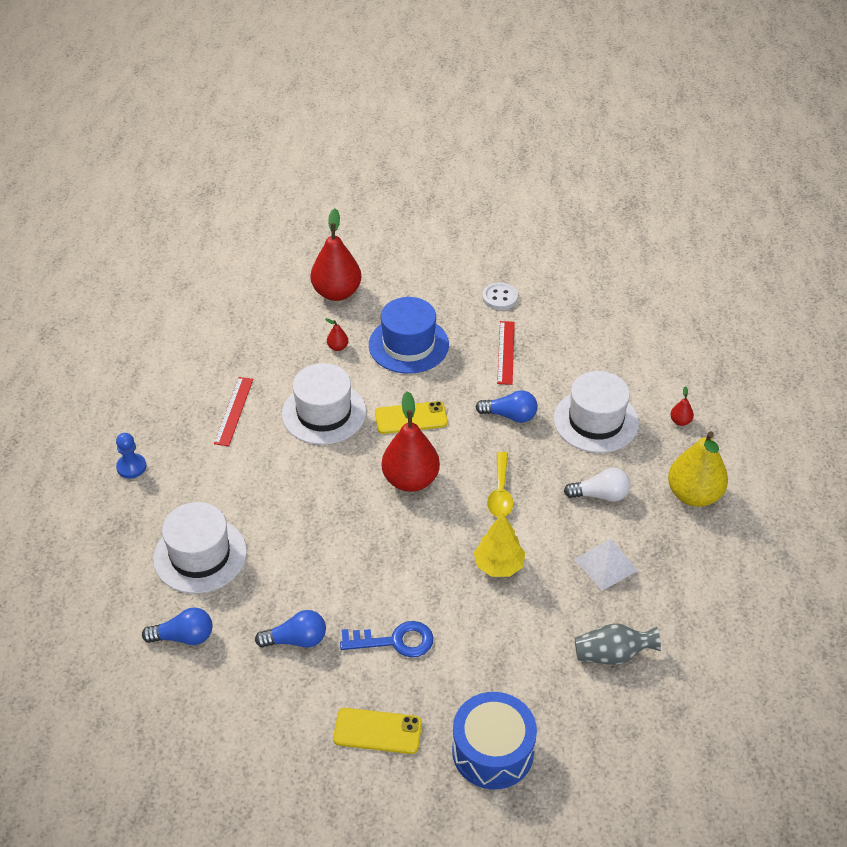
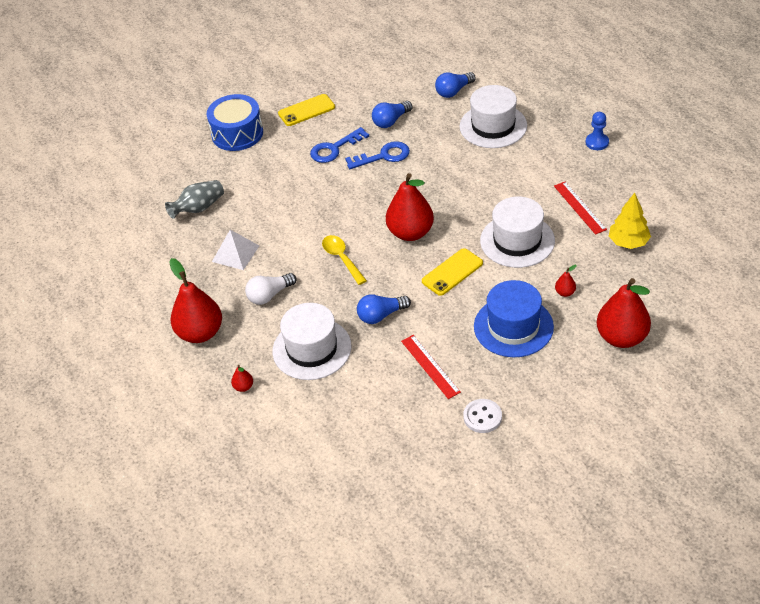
camera: 150 degrees right, 0 degrees up
yellow tree [474,513,525,577] -> yellow tree moved to [609,193,651,249]
yellow pear [668,431,728,507] -> red pear [169,258,222,343]
none -> blue key [345,141,410,169]

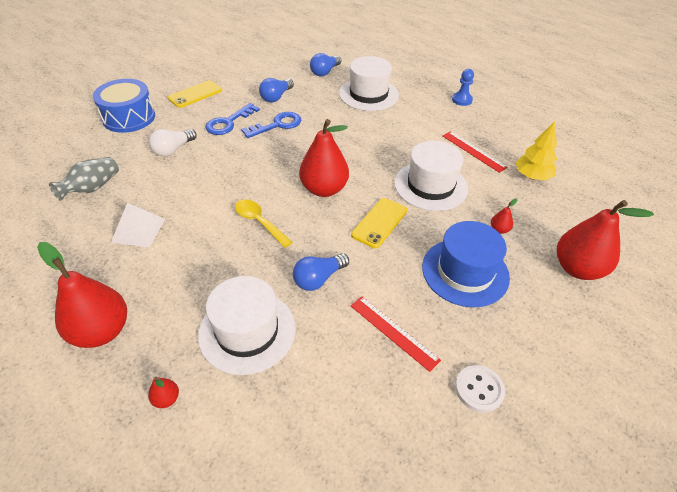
camera: 20 degrees left, 0 degrees up
white light bulb [245,273,297,305] -> white light bulb moved to [149,129,197,157]

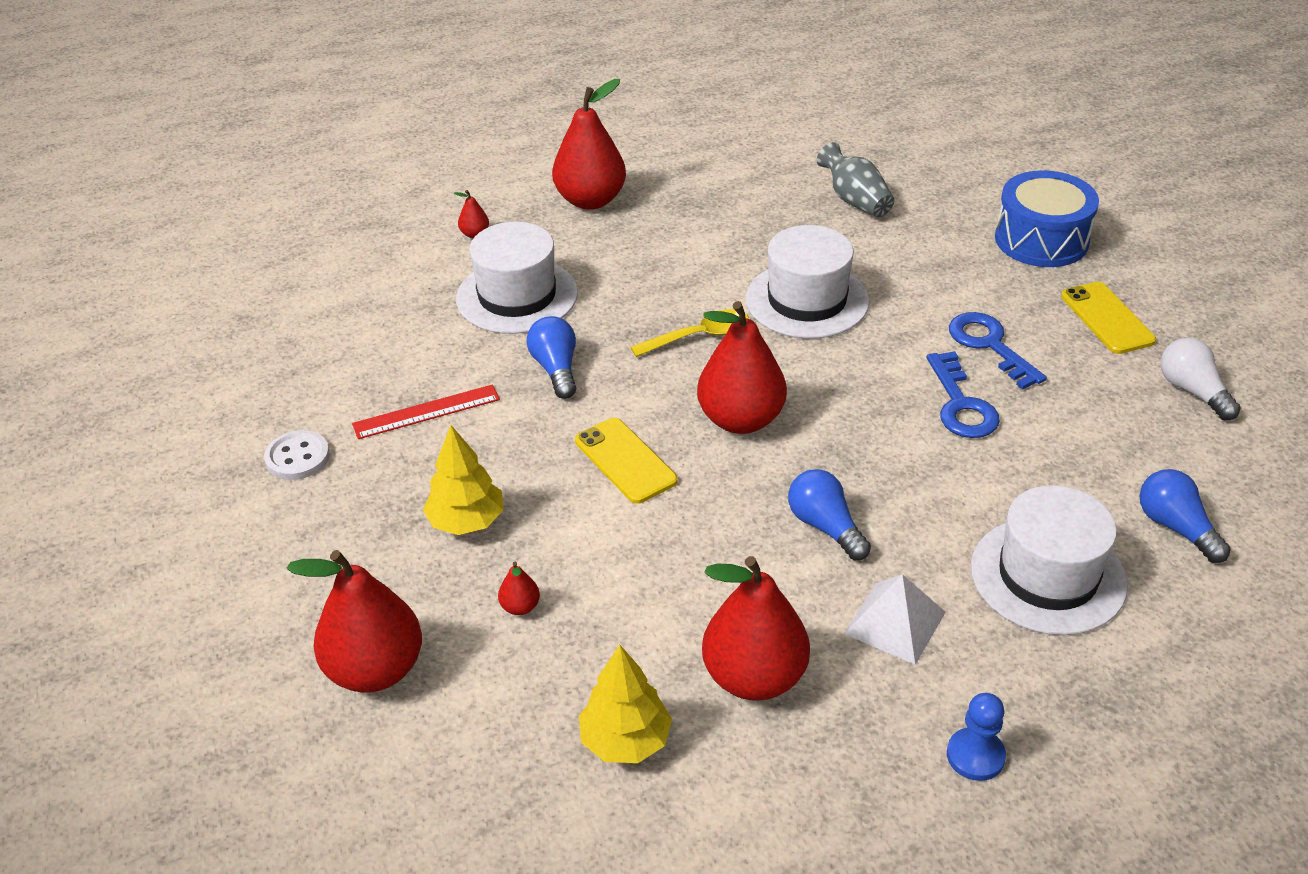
camera: 115 degrees right, 5 degrees down
white pyramid [111,203,165,248] -> white pyramid moved to [844,574,946,665]
white light bulb [149,129,197,157] -> white light bulb moved to [1161,338,1241,420]
blue light bulb [259,78,294,102] -> blue light bulb moved to [788,469,871,560]
white hat [394,141,468,211] -> white hat moved to [746,225,870,338]
blue hat [422,221,510,307] -> yellow tree [423,425,504,535]
red ruler [443,131,508,173] -> red pear [702,556,810,701]

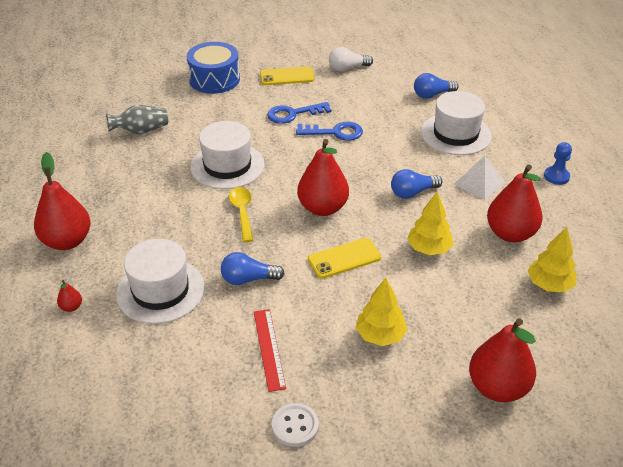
camera: 80 degrees left, 0 degrees up
red pear [498,561,540,615] -> none
none -> yellow tree [407,192,454,255]

